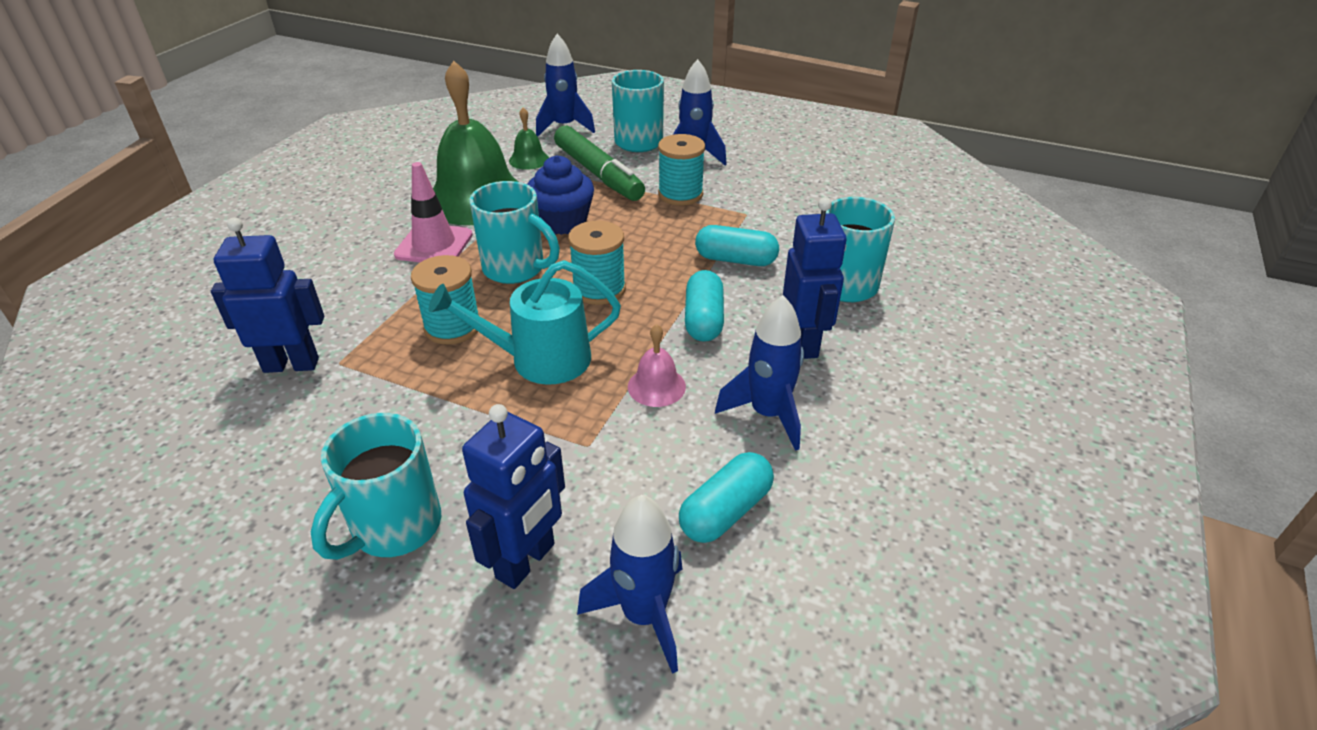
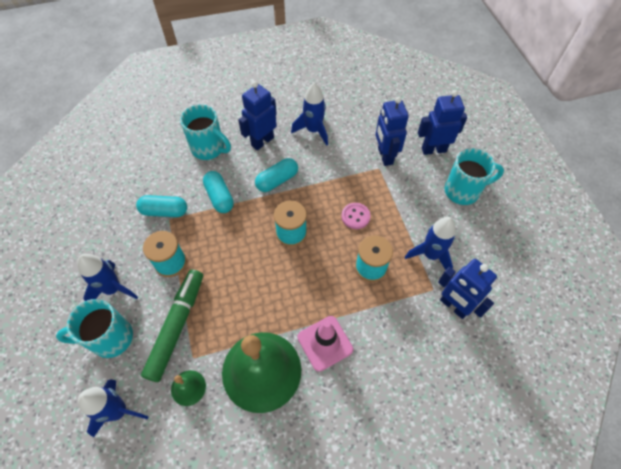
camera: 130 degrees left, 20 degrees up
turquoise watering can [428,260,621,385] -> pink button [341,203,371,229]
turquoise mug [469,181,560,284] -> none
blue cupcake [527,156,594,235] -> none
blue rocket [577,495,682,674] -> blue rocket moved to [405,217,456,270]
pink bell [628,324,686,407] -> none
turquoise capsule [679,452,774,543] -> turquoise capsule moved to [136,195,187,217]
none -> blue robot [375,97,409,166]

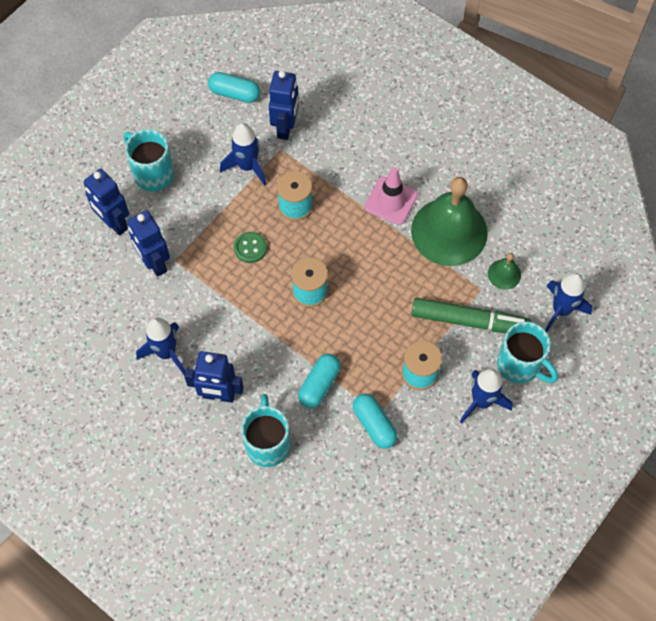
camera: 125 degrees left, 5 degrees up
green marker [141,269,203,382] -> green marker turned 150 degrees counterclockwise [411,298,532,333]
turquoise capsule [255,158,298,192] -> turquoise capsule moved to [208,72,260,103]
pink button [341,203,371,229] -> green button [234,232,267,263]
blue robot [375,97,409,166] -> blue robot turned 105 degrees clockwise [127,210,170,277]

